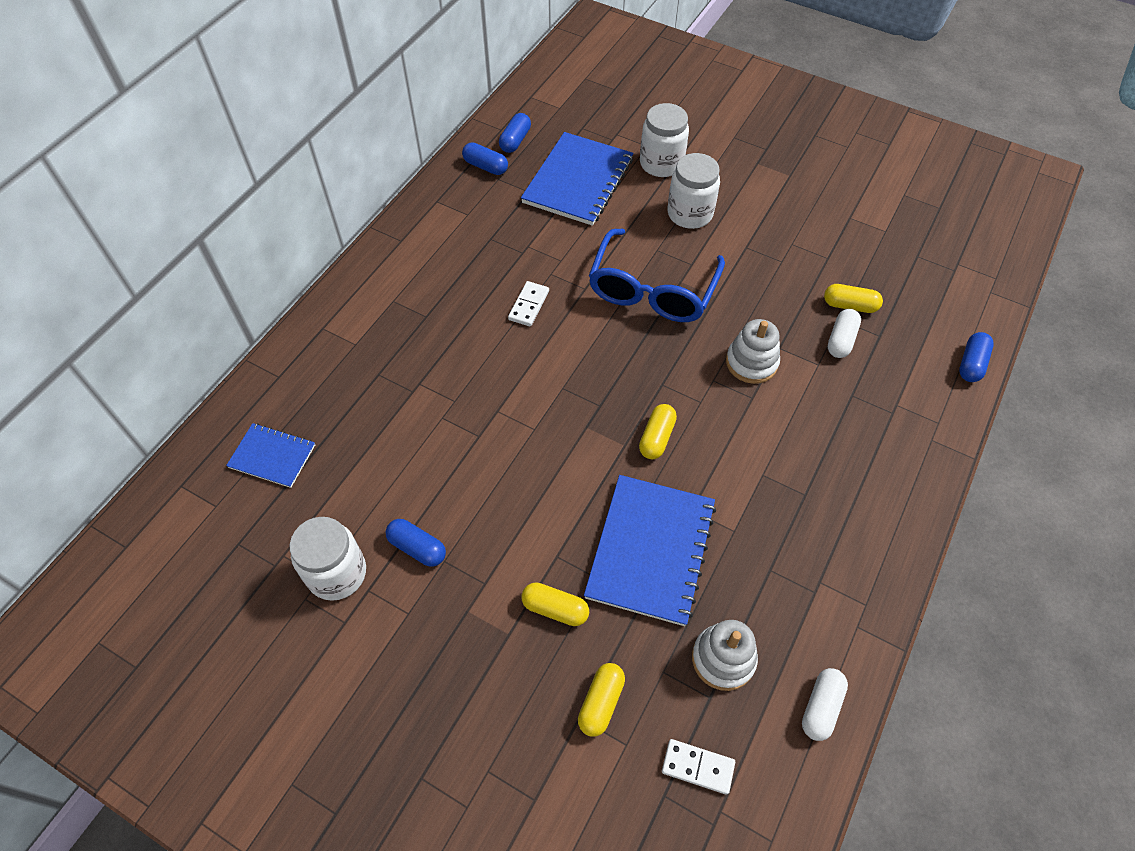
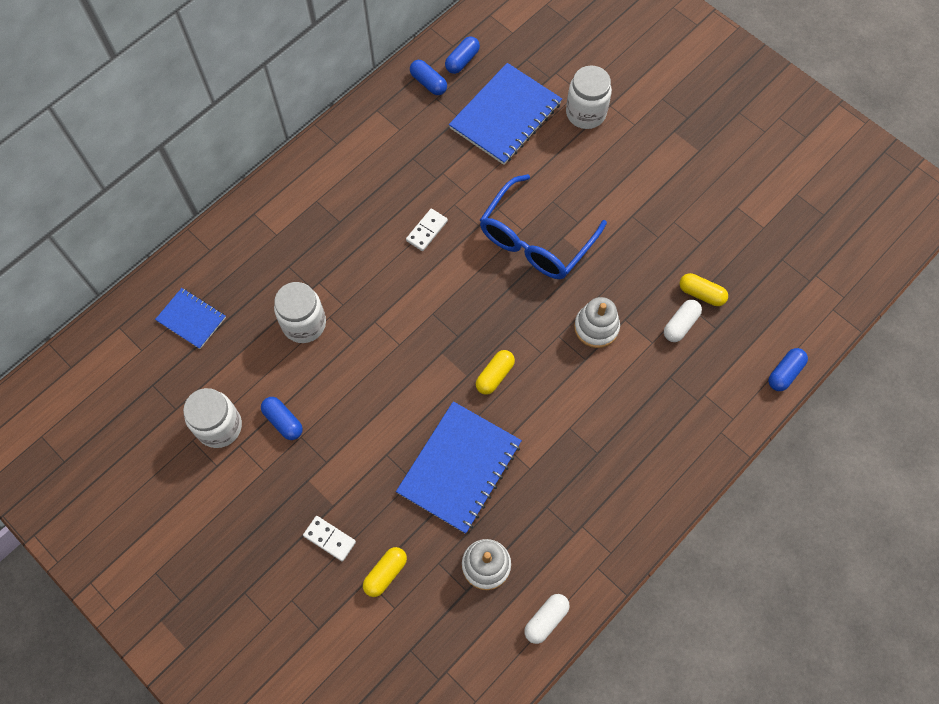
camera: 15 degrees right, 10 degrees up
yellow capsule [521,582,589,626] -> none
white domino [662,739,735,795] -> white domino moved to [303,516,356,561]
white jar [667,153,720,229] -> white jar moved to [274,282,326,343]

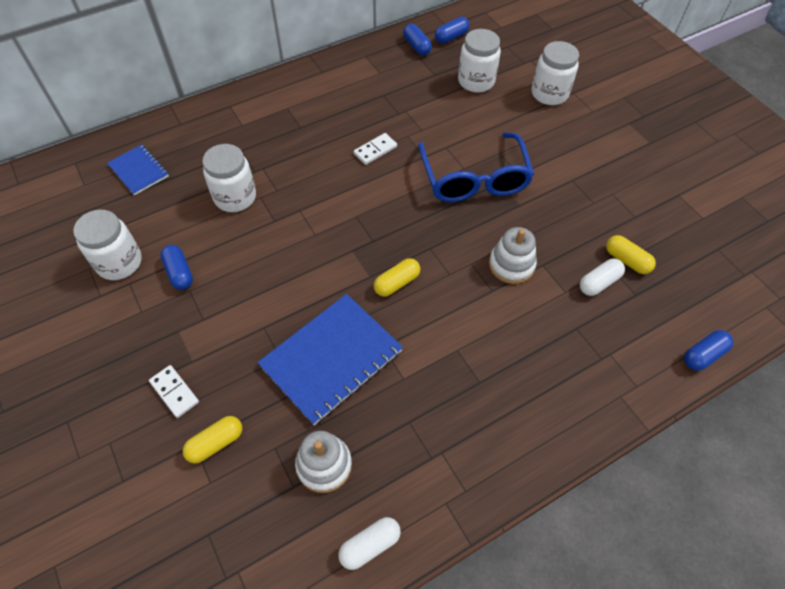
camera: 15 degrees right, 10 degrees down
blue notebook [449,63,562,165] -> white jar [458,29,501,92]
blue glasses [480,174,607,279] -> blue glasses turned 60 degrees counterclockwise [418,132,534,202]

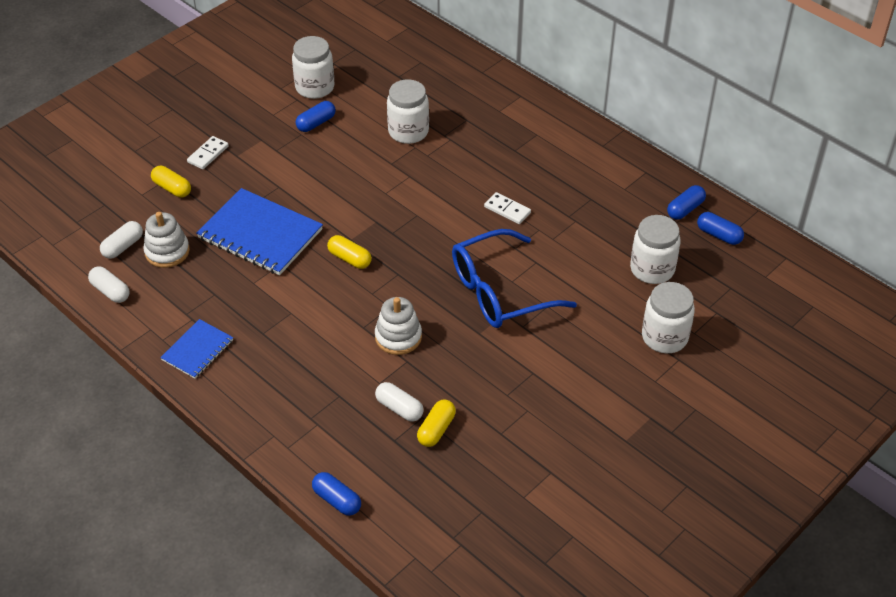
camera: 75 degrees right, 10 degrees down
blue notebook [107,144,169,195] -> blue notebook moved to [160,319,233,379]
none -> white capsule [100,221,143,259]

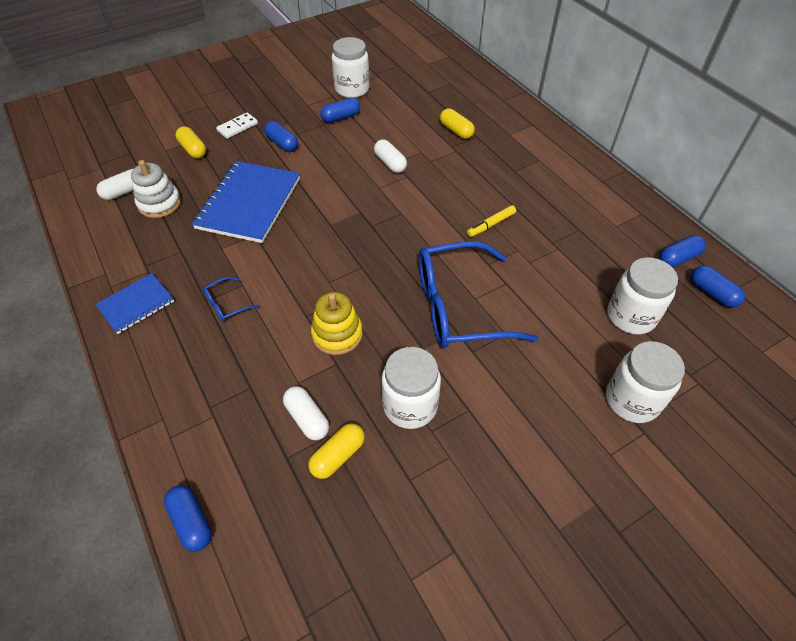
camera: 15 degrees right, 5 degrees up
white capsule [88,266,130,303] -> white capsule moved to [374,139,407,173]
blue notebook [196,188,323,275] -> blue notebook turned 60 degrees clockwise [192,161,300,243]
yellow capsule [327,235,372,269] -> yellow capsule moved to [440,108,475,139]
white stacking toy [375,297,422,355] -> yellow stacking toy [311,292,363,355]
white jar [387,79,429,144] -> white jar moved to [381,347,441,429]
white domino [484,192,531,224] -> yellow marker [467,205,516,237]
none -> blue glasses [203,277,259,322]
none -> blue capsule [264,121,298,152]

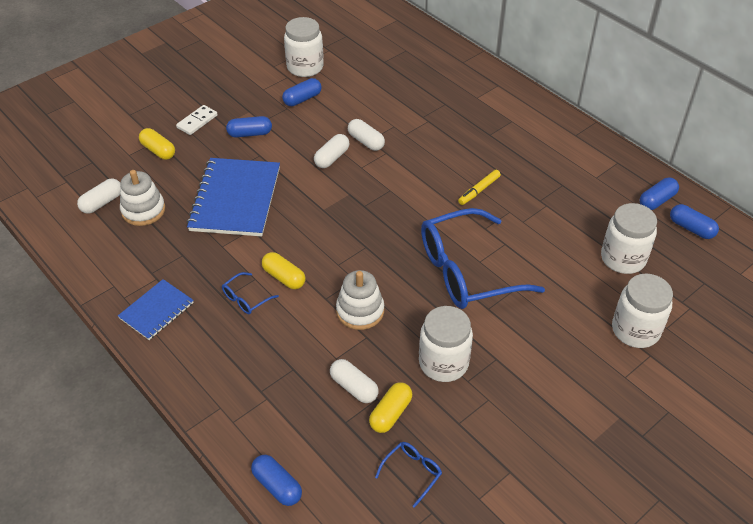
camera: 10 degrees left, 5 degrees down
blue capsule [264,121,298,152] -> blue capsule turned 45 degrees counterclockwise [226,116,272,138]
yellow stacking toy [311,292,363,355] -> white stacking toy [336,270,384,330]
yellow capsule [440,108,475,139] -> yellow capsule moved to [262,252,305,289]
none -> white capsule [314,134,350,168]
none -> blue glasses [375,442,442,508]

